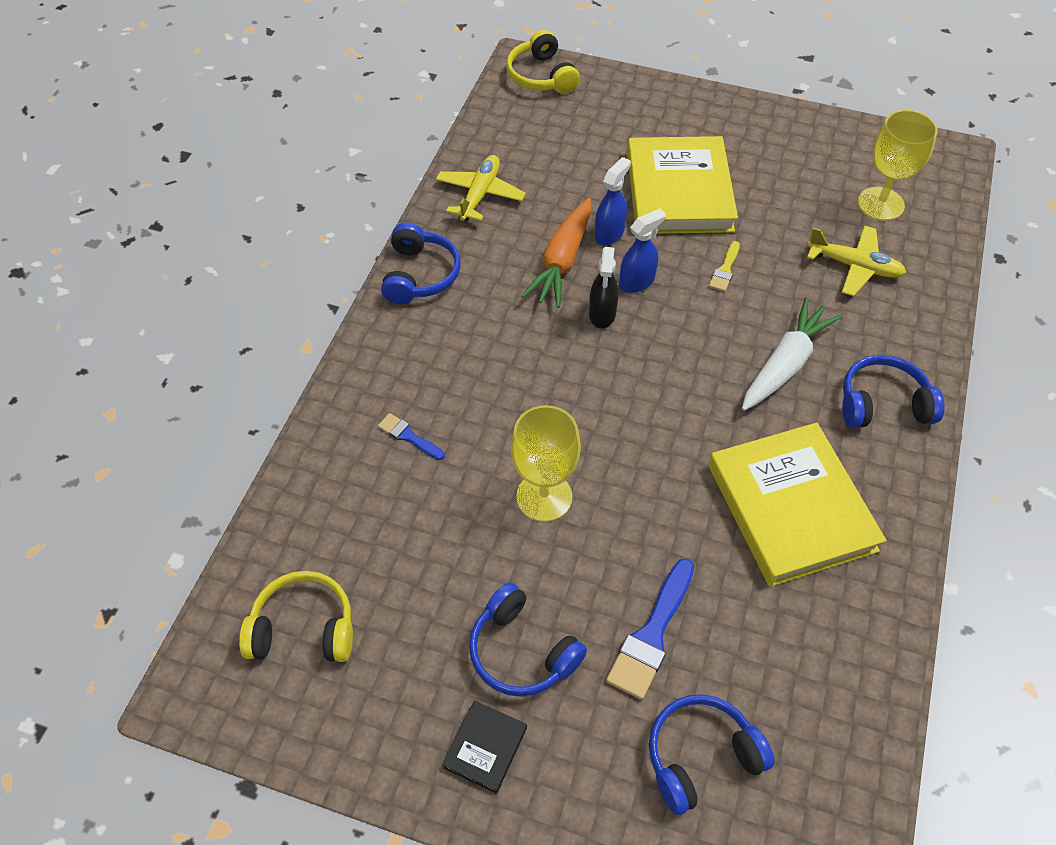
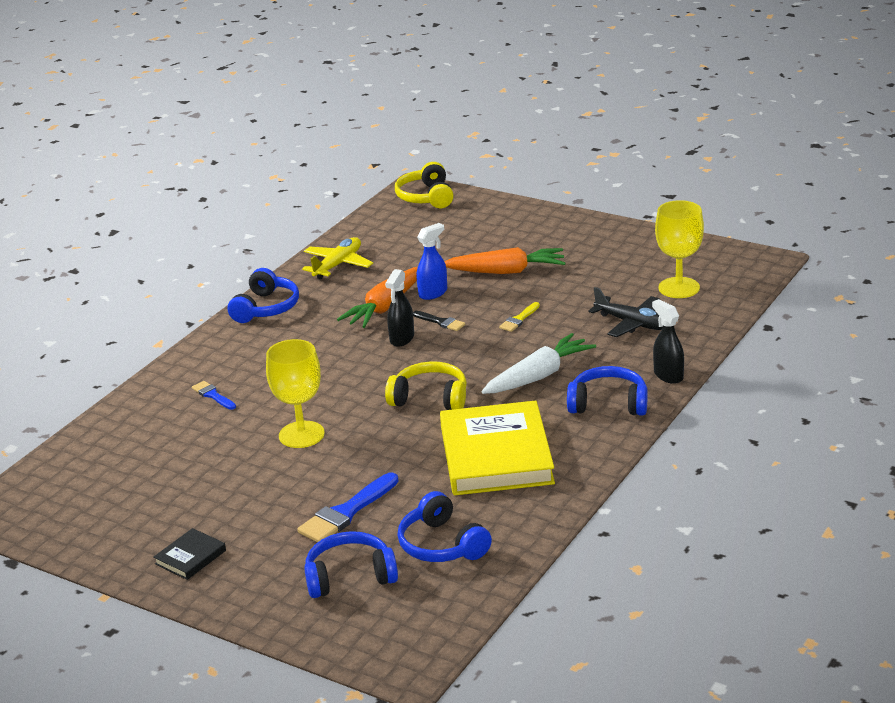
camera: 15 degrees right, 25 degrees down
yellow headphones [239,571,353,662] -> yellow headphones moved to [385,362,467,410]
blue headphones [469,582,587,697] -> blue headphones moved to [397,491,492,562]
blue spray bottle [619,208,666,293] -> black brush [413,311,465,331]
yellow book [627,136,738,234] -> orange carrot [444,247,566,274]
yellow plane [807,225,906,296] -> black plane [588,287,663,337]
none -> black spray bottle [652,299,684,384]

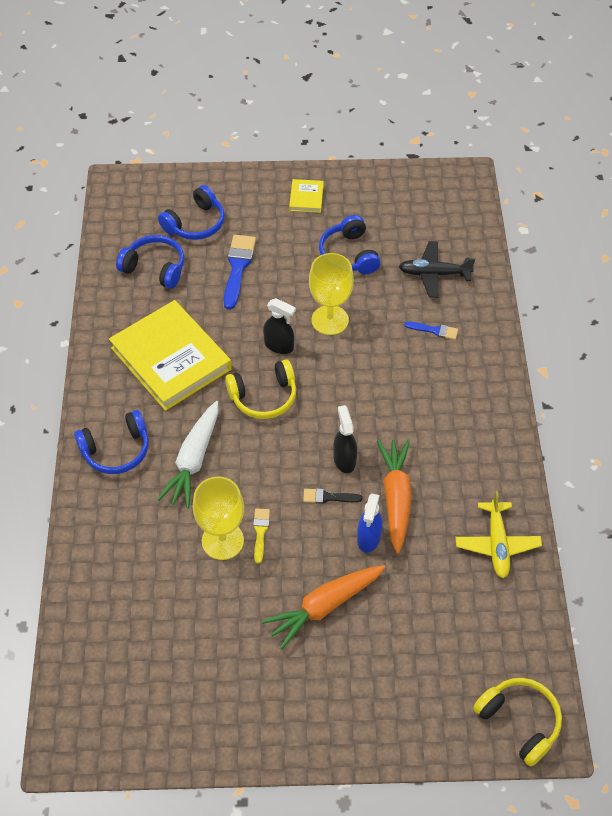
camera: 145 degrees right, 25 degrees up
black book [153,528,226,580] -> yellow book [289,179,324,213]
blue headphones [228,268,299,323] -> blue headphones moved to [319,215,381,274]
black plane [588,287,663,337] -> black plane moved to [399,241,475,298]
black spray bottle [652,299,684,384] -> black spray bottle moved to [263,298,296,354]
yellow goblet [655,200,704,298] -> yellow goblet moved to [193,476,244,560]

